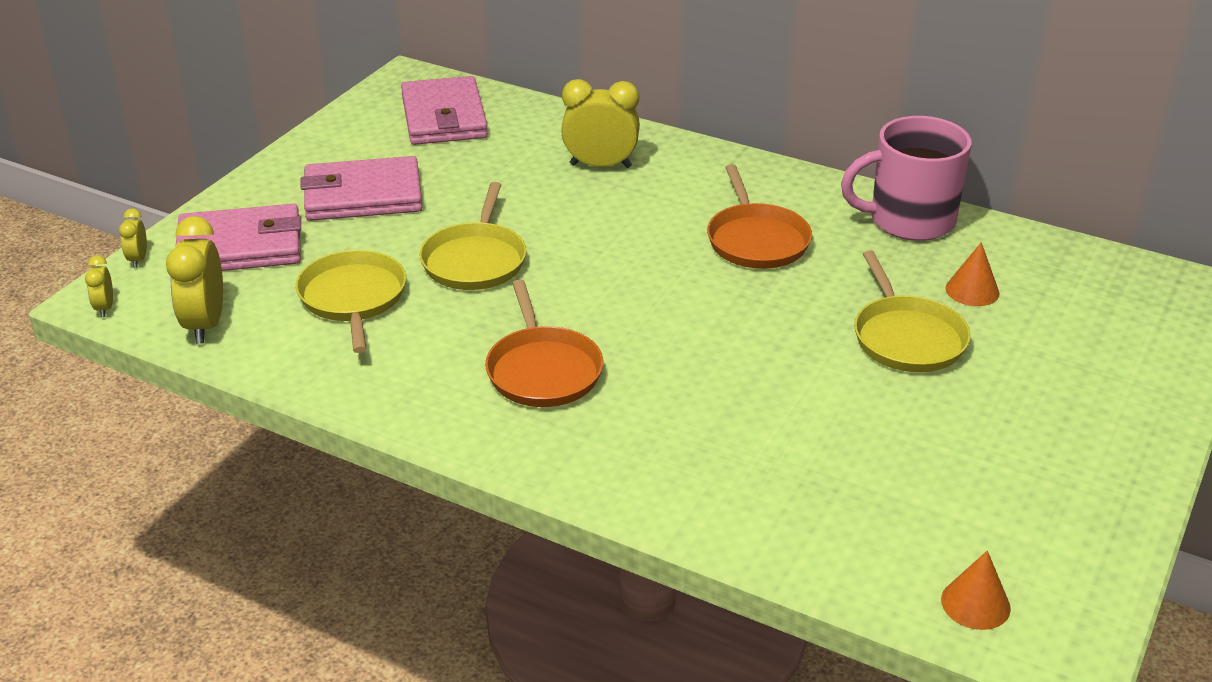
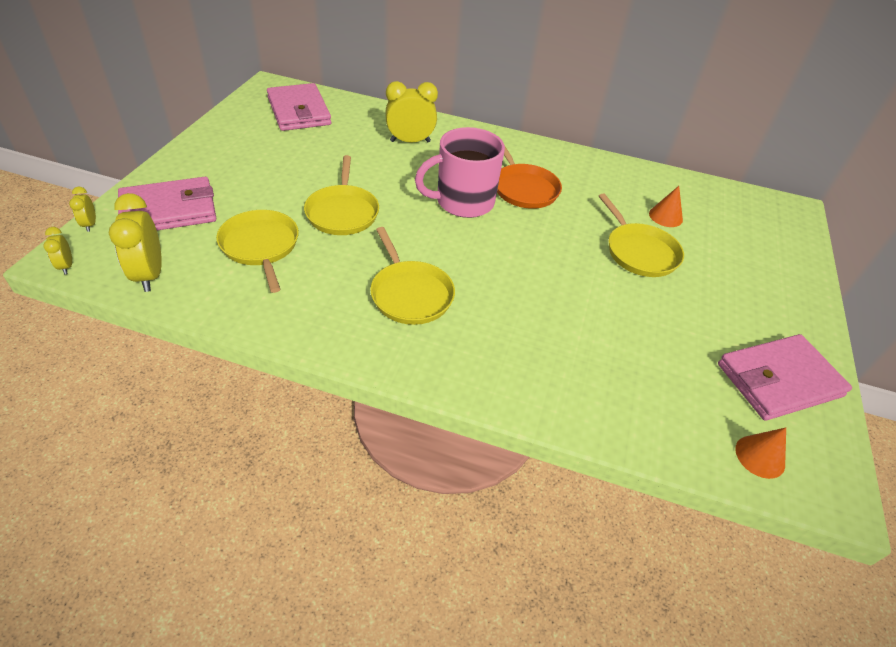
camera: 15 degrees left, 10 degrees up
pink wallet [300,156,422,221] -> pink wallet moved to [718,334,852,421]
orange pan [485,280,603,407] -> yellow pan [370,227,455,325]
pink mug [841,116,972,241] -> pink mug moved to [415,127,505,218]

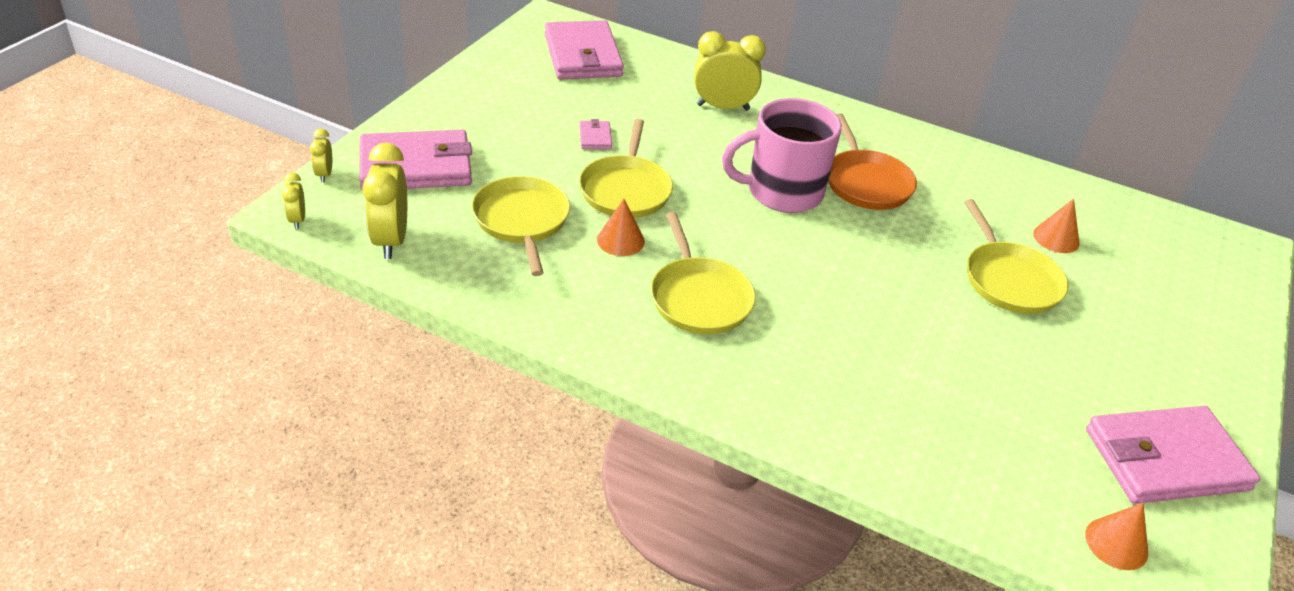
camera: 10 degrees right, 5 degrees down
none -> pink wallet [579,119,612,149]
none -> orange cone [597,199,645,256]

